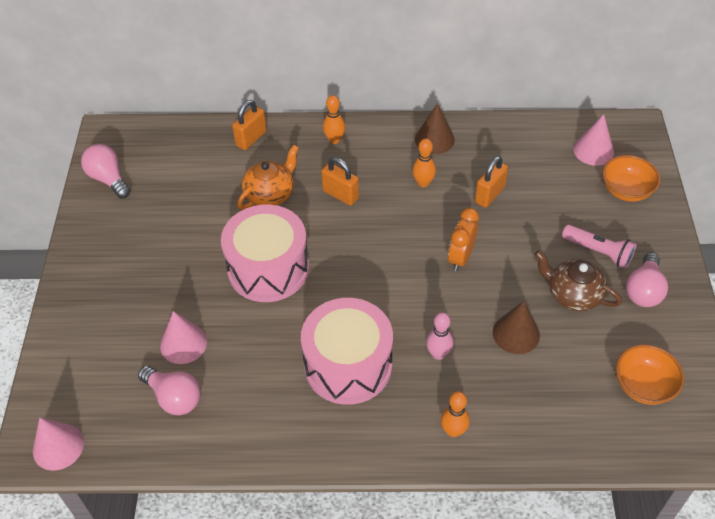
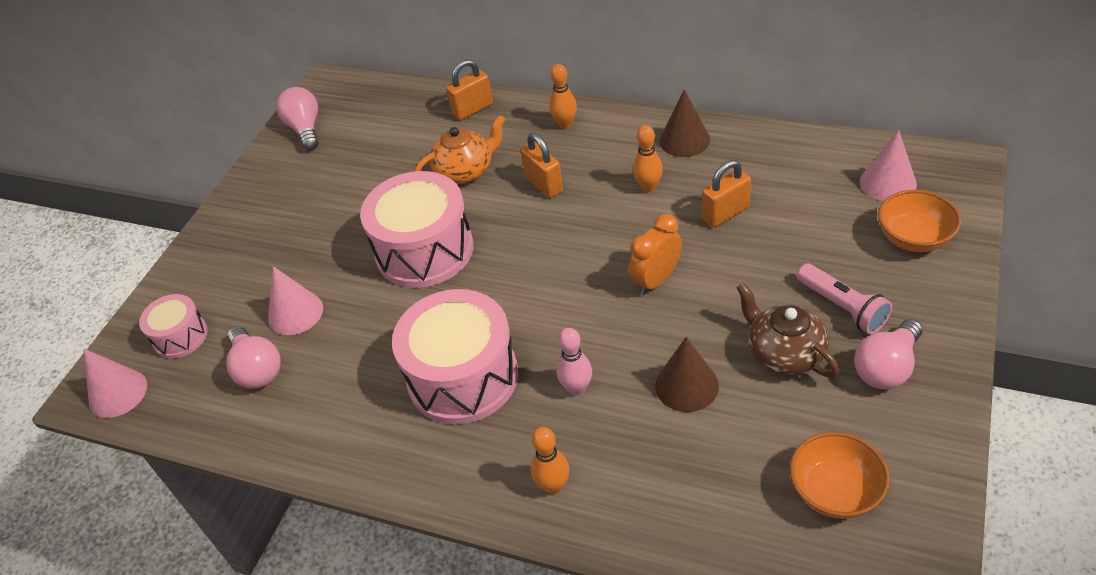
camera: 25 degrees right, 5 degrees down
none -> pink drum [139,294,208,358]

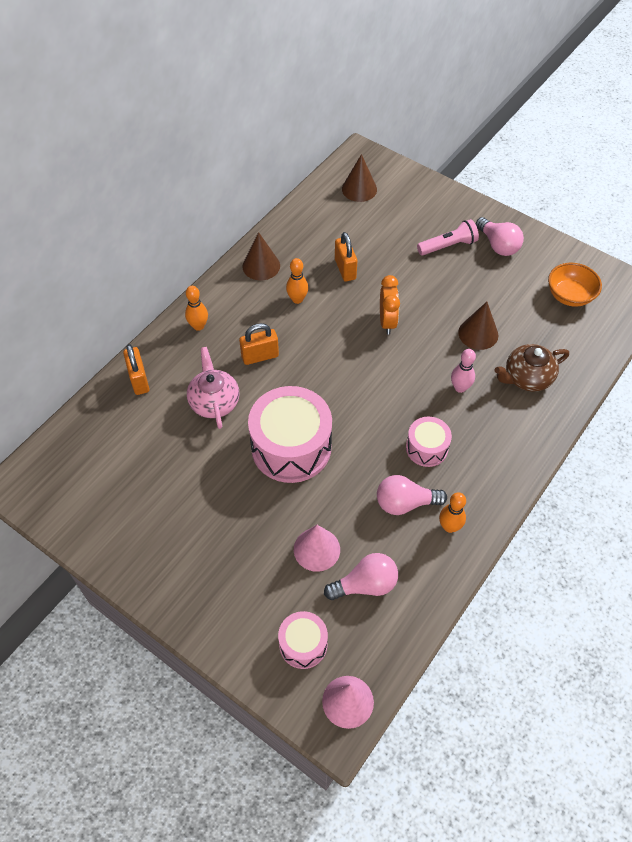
camera: 80 degrees left, 10 degrees up
pink light bulb [276,87,318,150] -> pink light bulb moved to [377,475,447,515]
pink drum [392,289,518,424] -> pink drum [406,417,452,467], size x0.53
orange teapot [415,115,505,184] -> pink teapot [187,347,240,429]
orange bowling pin [531,427,569,494] -> orange bowling pin moved to [439,492,466,533]
orange clock [629,214,682,295] -> orange clock turned 150 degrees counterclockwise [380,275,400,334]
brown teapot [736,283,839,378] -> brown teapot moved to [495,344,569,391]
pink cone [860,130,917,201] -> brown cone [342,154,377,202]
orange bowl [878,190,961,252] -> none

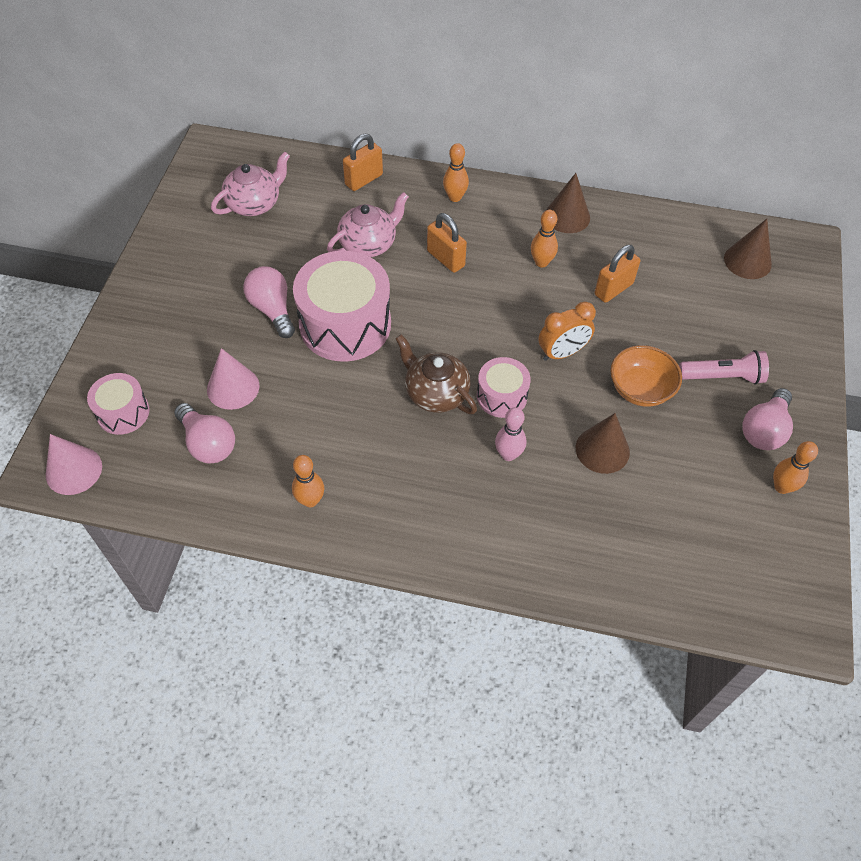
camera: 65 degrees right, 0 degrees up
pink light bulb [377,475,447,515] -> pink light bulb moved to [243,266,295,338]
pink drum [406,417,452,467] -> pink drum moved to [477,357,531,418]
pink flashlight [417,219,479,255] -> pink flashlight turned 45 degrees counterclockwise [679,350,769,385]
brown teapot [495,344,569,391] -> brown teapot moved to [395,334,477,414]
orange bowl [548,263,602,307] -> orange bowl moved to [610,345,682,407]
none -> pink teapot [211,152,290,216]
none -> orange bowling pin [773,441,818,494]

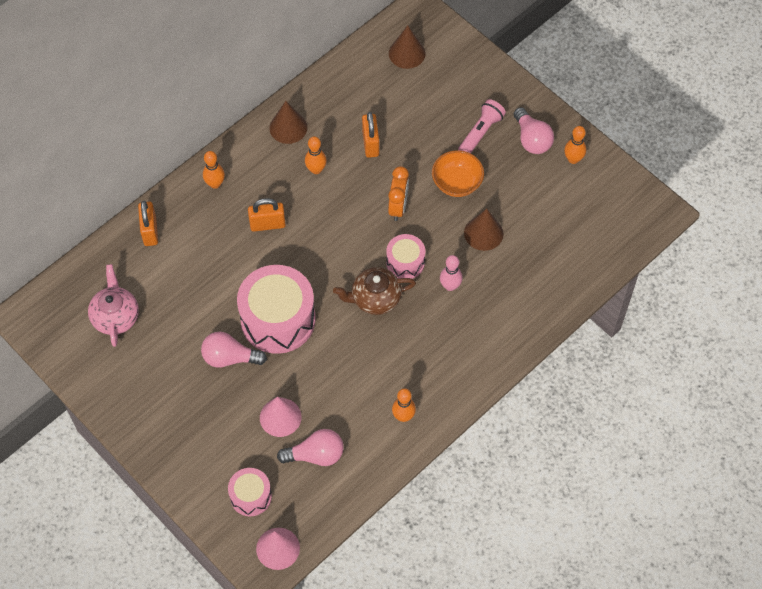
camera: 55 degrees left, 5 degrees up
pink teapot [327,192,409,257] -> none

